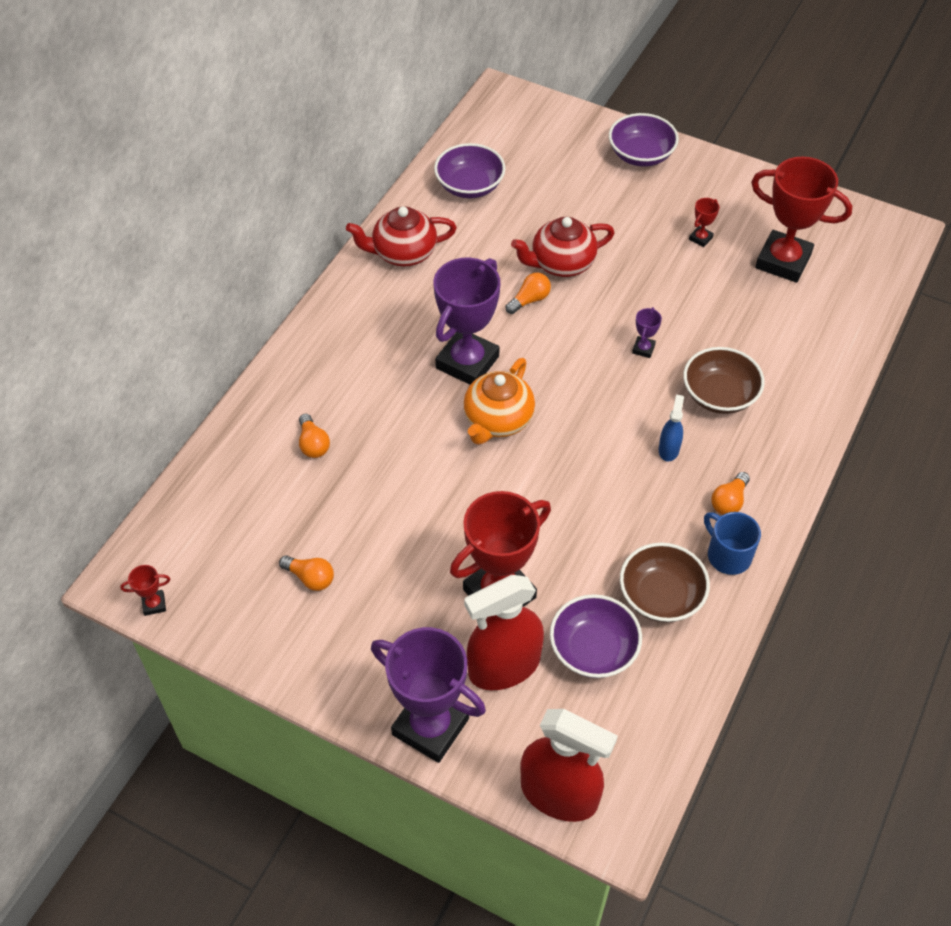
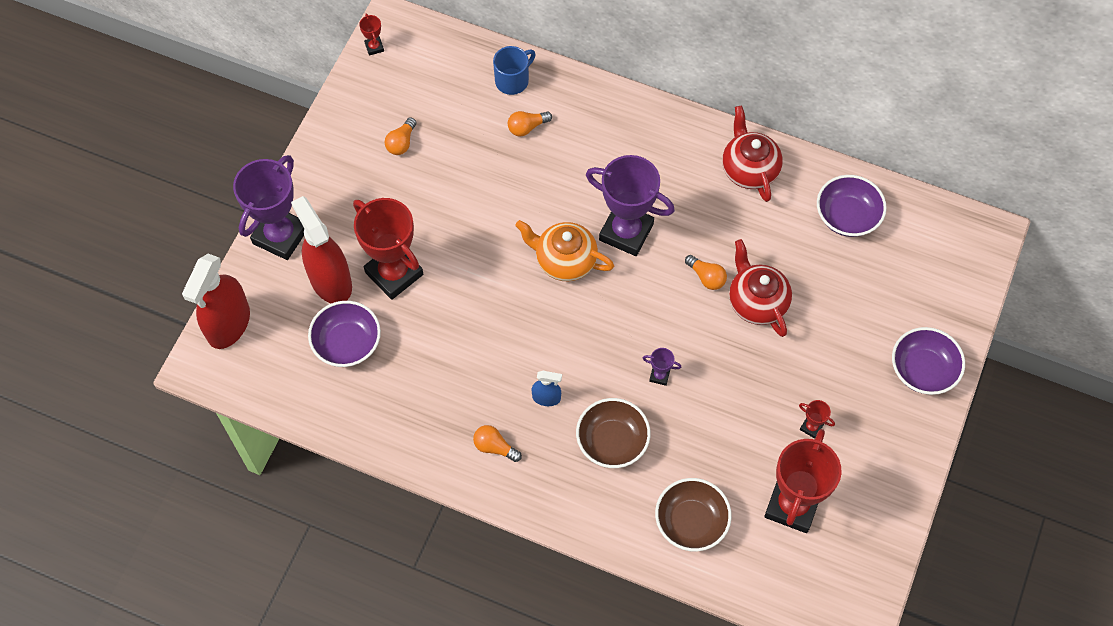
camera: 85 degrees right, 10 degrees up
brown bowl [620,543,710,623] -> brown bowl moved to [655,478,732,551]
blue mug [704,512,761,575] -> blue mug moved to [493,46,536,95]

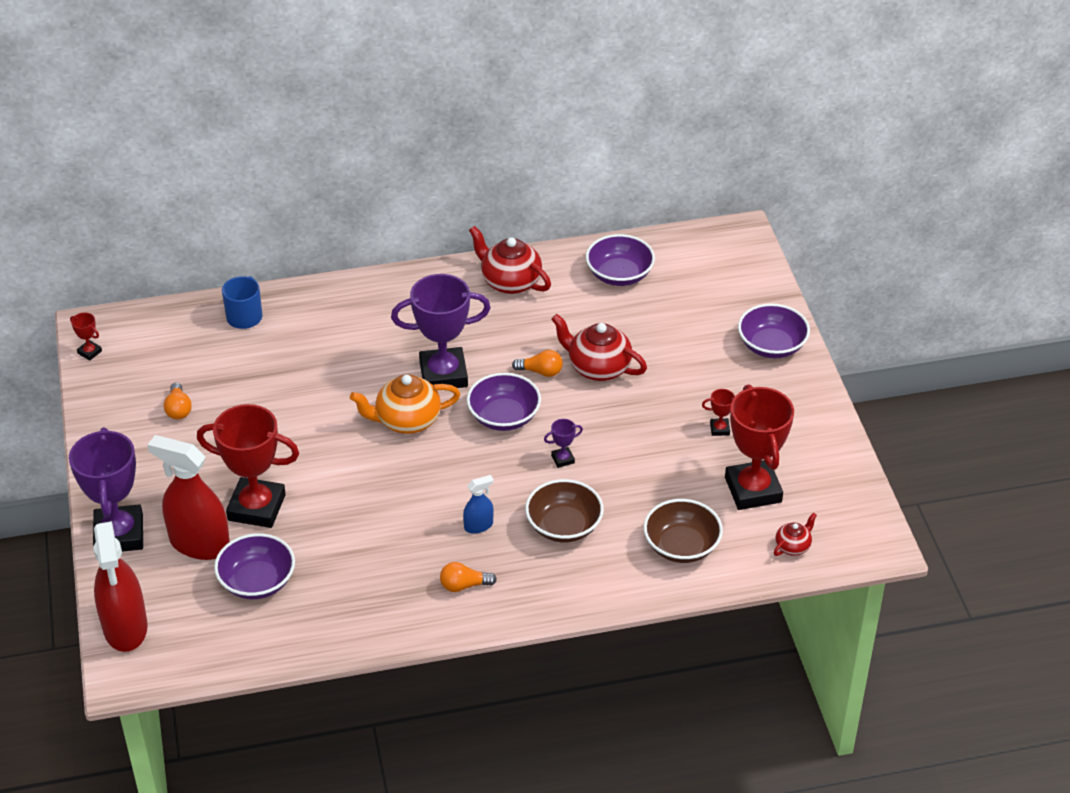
camera: 35 degrees left, 20 degrees down
orange light bulb [508,111,552,137] -> none
none -> purple bowl [467,373,541,431]
none -> red teapot [774,512,817,556]

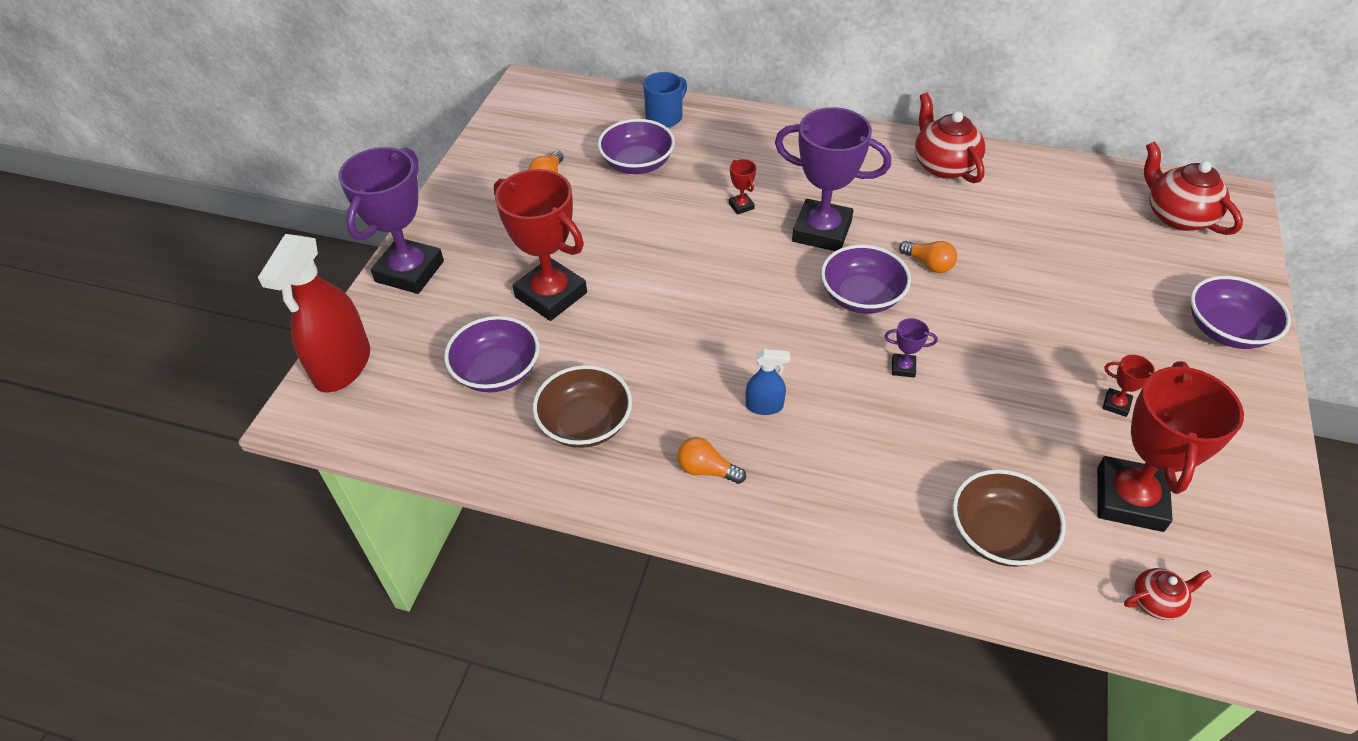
camera: 30 degrees right, 5 degrees up
red trophy [70,313,102,361] -> red trophy moved to [729,159,756,215]
red spray bottle [148,435,230,560] -> none
orange teapot [350,374,460,434] -> none
brown bowl [525,479,604,543] -> brown bowl moved to [533,365,632,448]
red teapot [551,314,647,381] -> red teapot moved to [1144,141,1243,235]
purple bowl [586,234,655,286] -> purple bowl moved to [598,119,675,174]

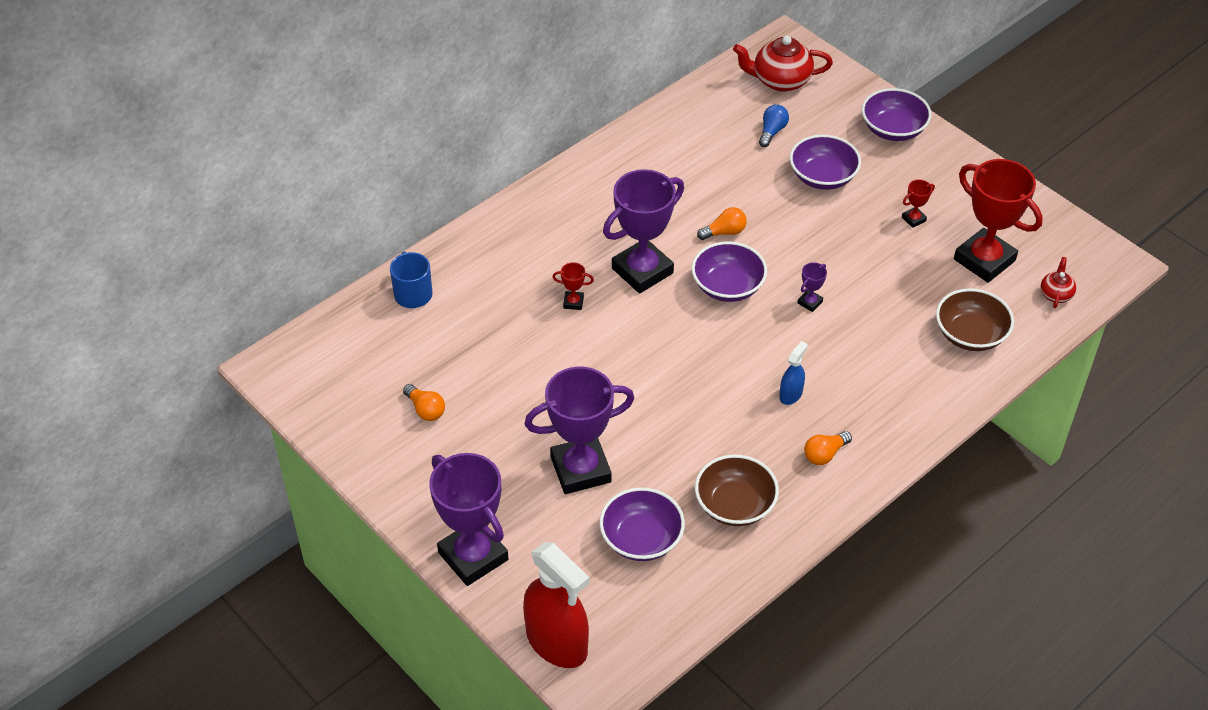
camera: 60 degrees left, 0 degrees up
red trophy [494,169,587,321] -> purple trophy [525,366,635,494]
purple bowl [598,119,675,174] -> purple bowl moved to [790,135,861,190]
red teapot [915,93,985,183] -> none
none -> blue light bulb [759,105,789,147]

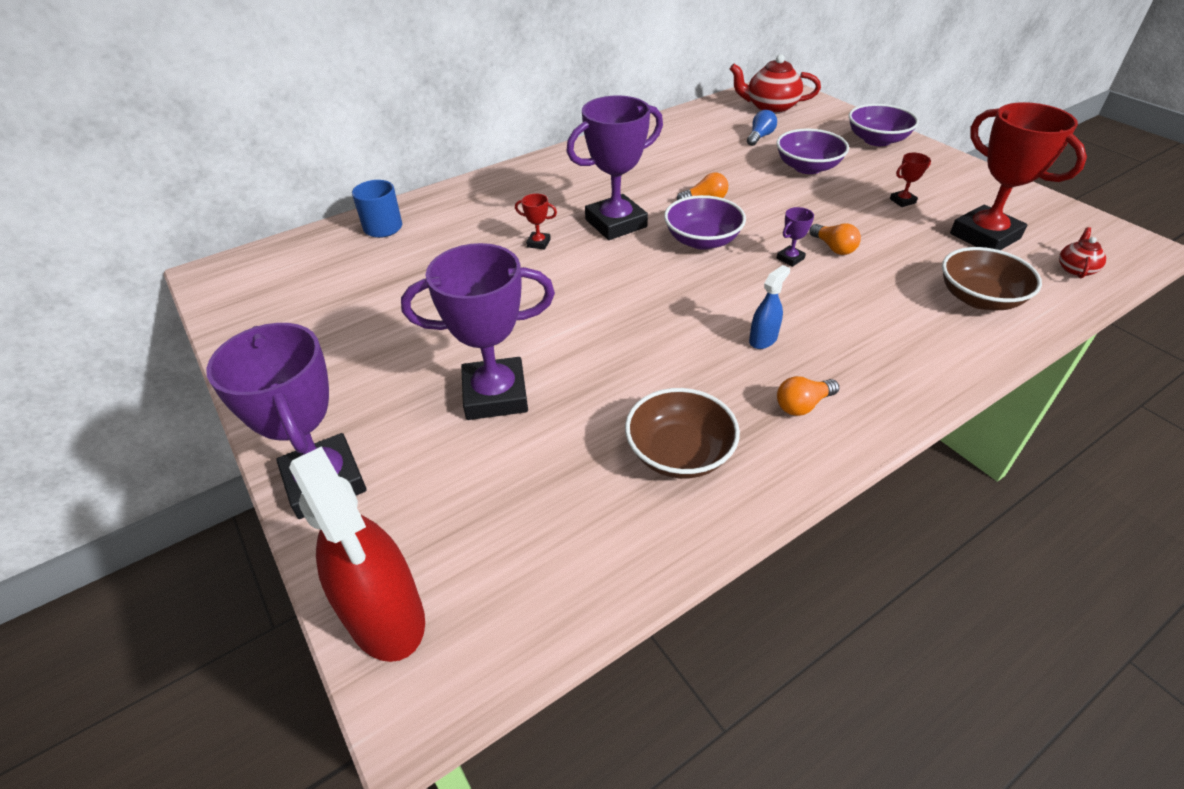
camera: 10 degrees right, 5 degrees down
orange light bulb [403,384,445,421] -> orange light bulb moved to [809,223,861,255]
purple bowl [599,487,685,561] -> none

